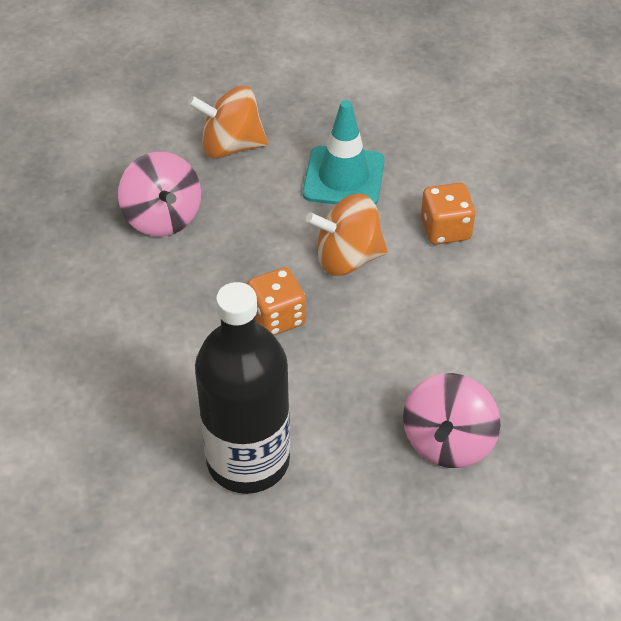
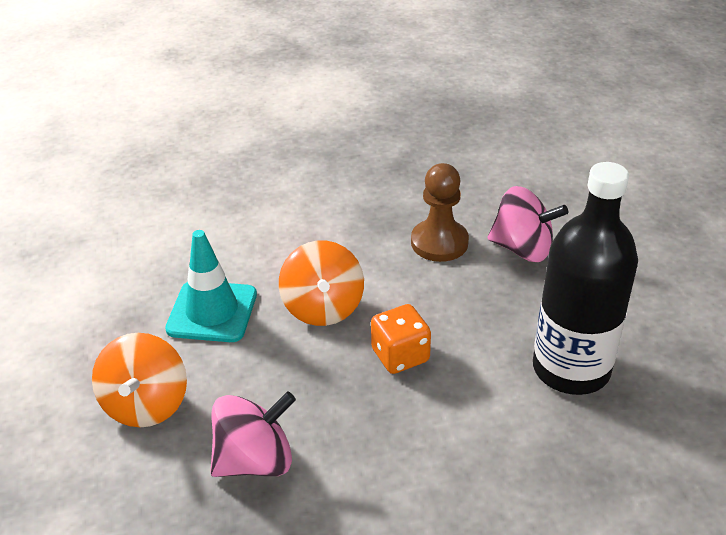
camera: 90 degrees left, 10 degrees down
orange dice [421,183,475,245] -> none
none -> brown pawn [411,163,469,262]

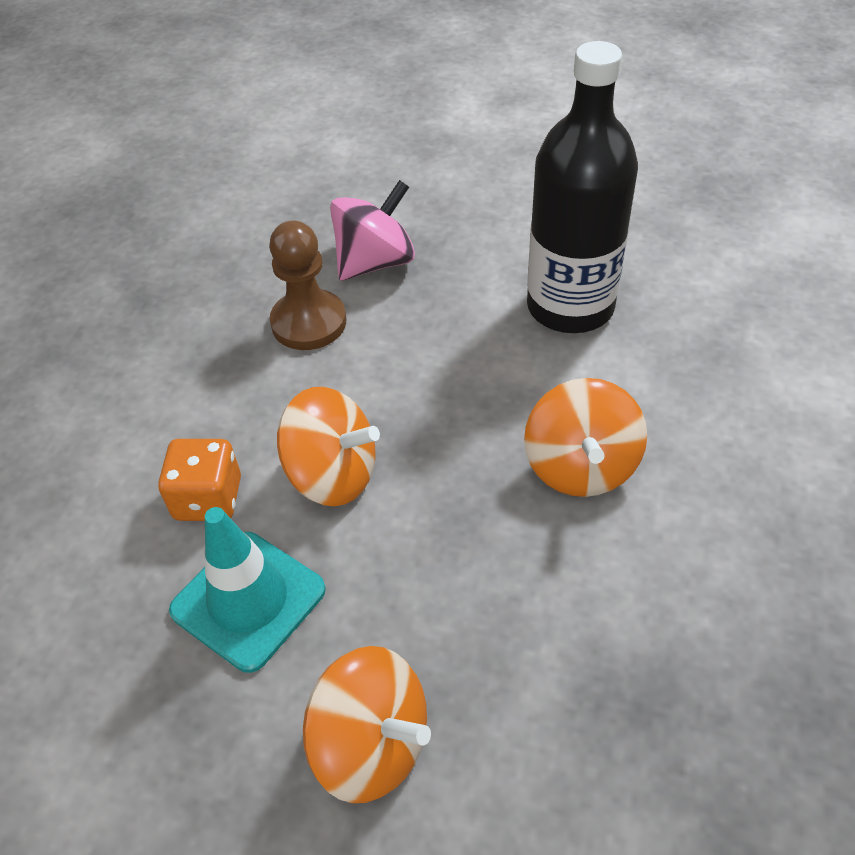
camera: 60 degrees left, 10 degrees up
pink spinning top [210,391,296,477] -> none
orange dice [371,304,431,374] -> orange dice moved to [158,439,241,521]
none -> orange spinning top [524,378,647,497]

